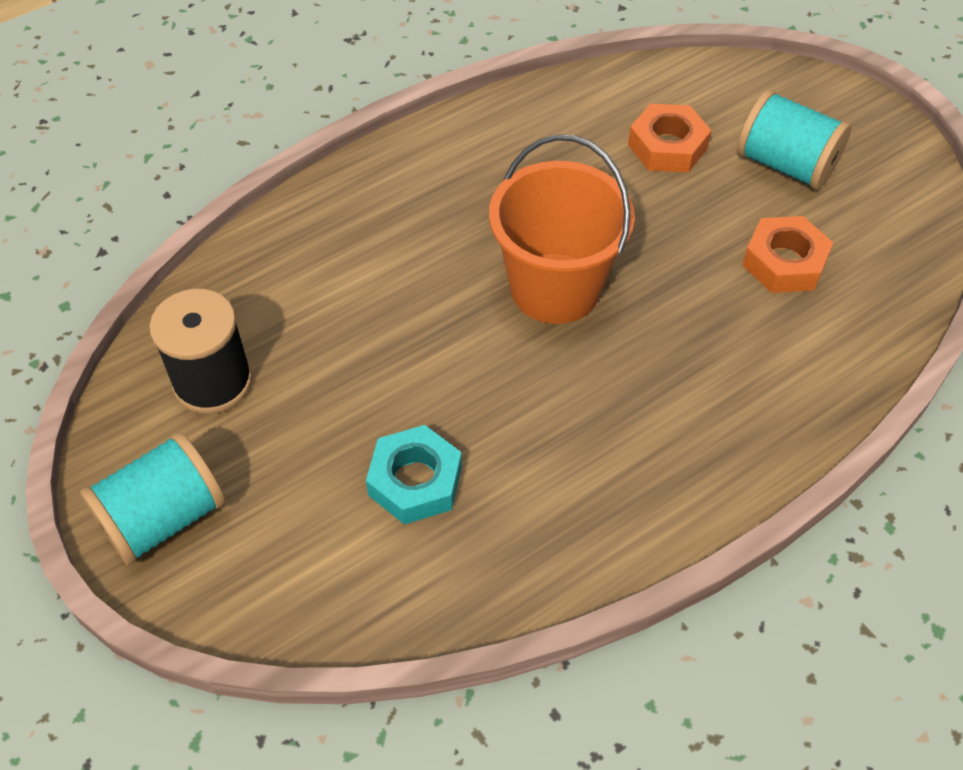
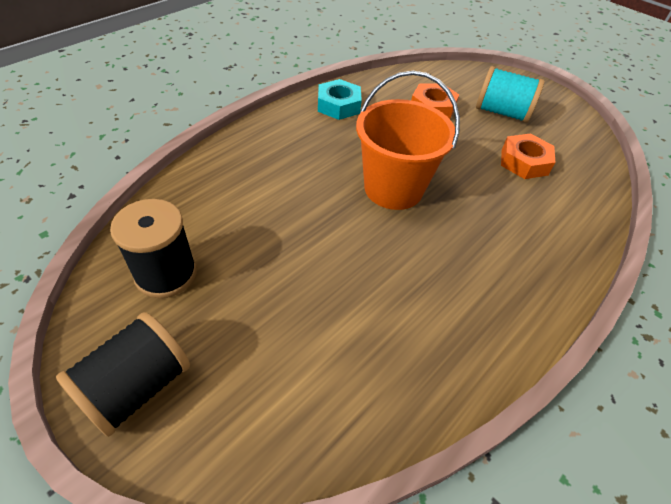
camera: 15 degrees left, 5 degrees down
turquoise spool [80,432,225,565] -> black spool [56,312,190,437]
turquoise nut [366,425,462,525] -> turquoise nut moved to [318,79,362,120]

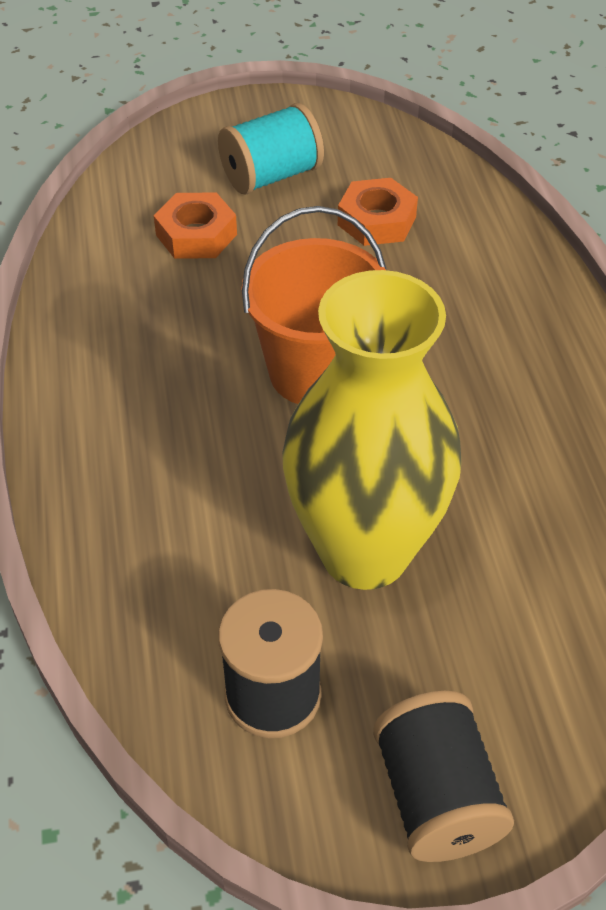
camera: 50 degrees left, 0 degrees up
turquoise nut [318,79,362,120] -> none
none -> yellow vase [282,270,462,590]

